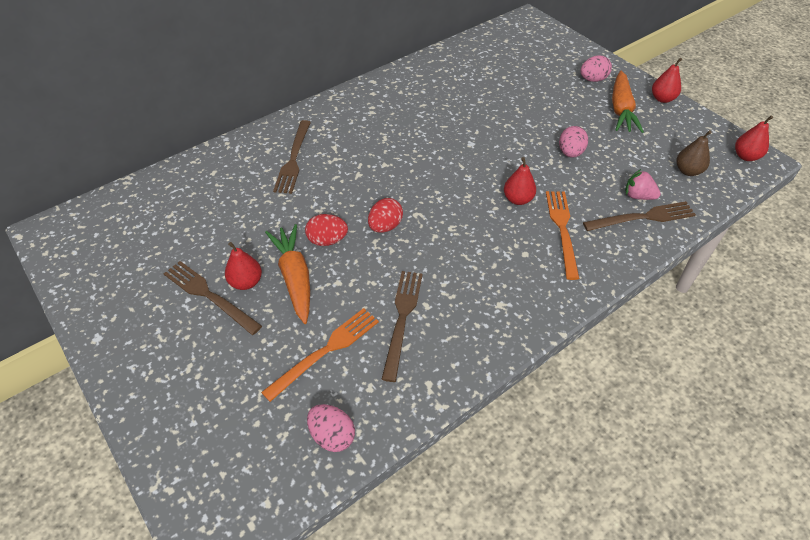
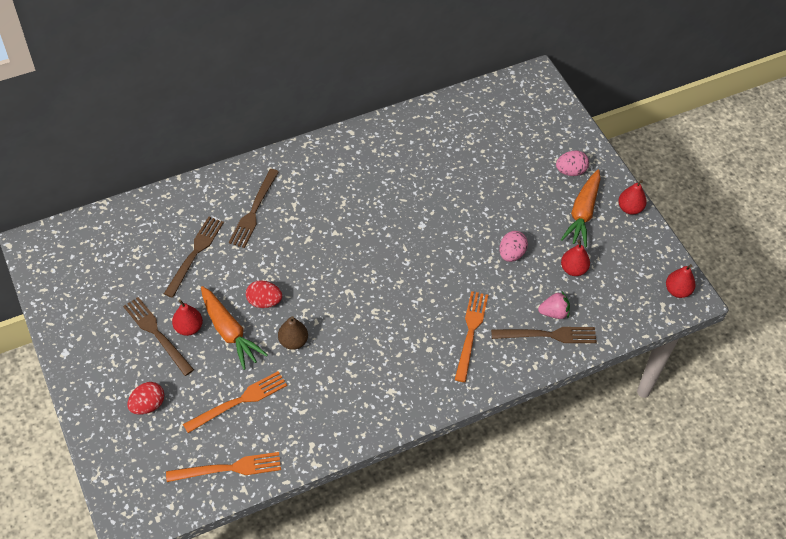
camera: 10 degrees right, 5 degrees up
orange carrot [265,224,310,324] -> orange carrot turned 150 degrees clockwise [201,286,268,370]
pink egg [307,404,355,452] -> orange fork [166,452,281,482]
red egg [368,198,403,233] -> red egg moved to [127,382,164,415]
brown fork [381,271,423,382] -> brown fork moved to [164,217,224,298]
red pear [504,157,536,205] -> red pear moved to [561,240,590,276]
pink strawberry [625,169,661,200] -> pink strawberry turned 135 degrees clockwise [538,291,570,319]
brown pear [677,130,712,176] -> brown pear moved to [278,316,308,350]

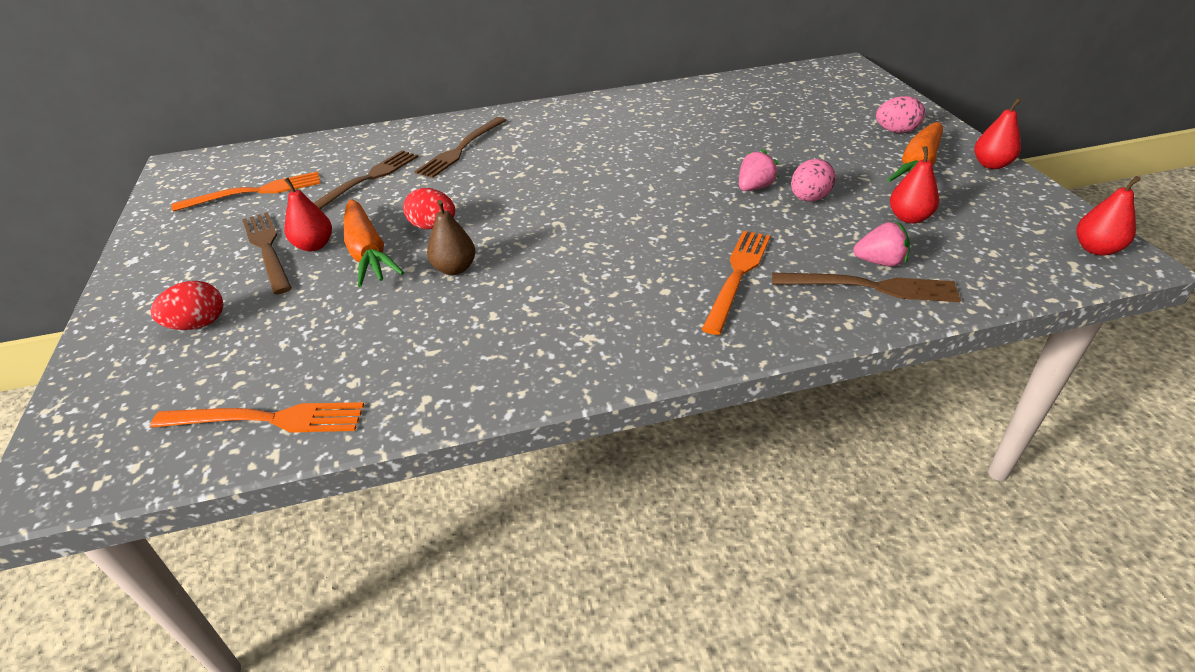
camera: 15 degrees right, 15 degrees down
orange fork [183,371,287,433] -> orange fork moved to [171,172,320,212]
none -> pink strawberry [739,149,779,191]

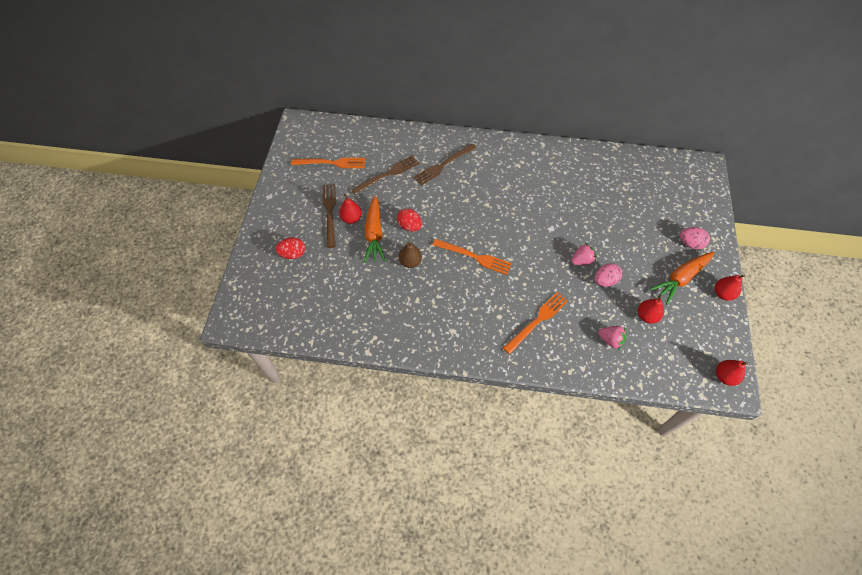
camera: 20 degrees right, 20 degrees up
orange fork [150,402,364,433] -> orange fork moved to [433,239,512,275]
brown fork [772,273,961,302] -> none

